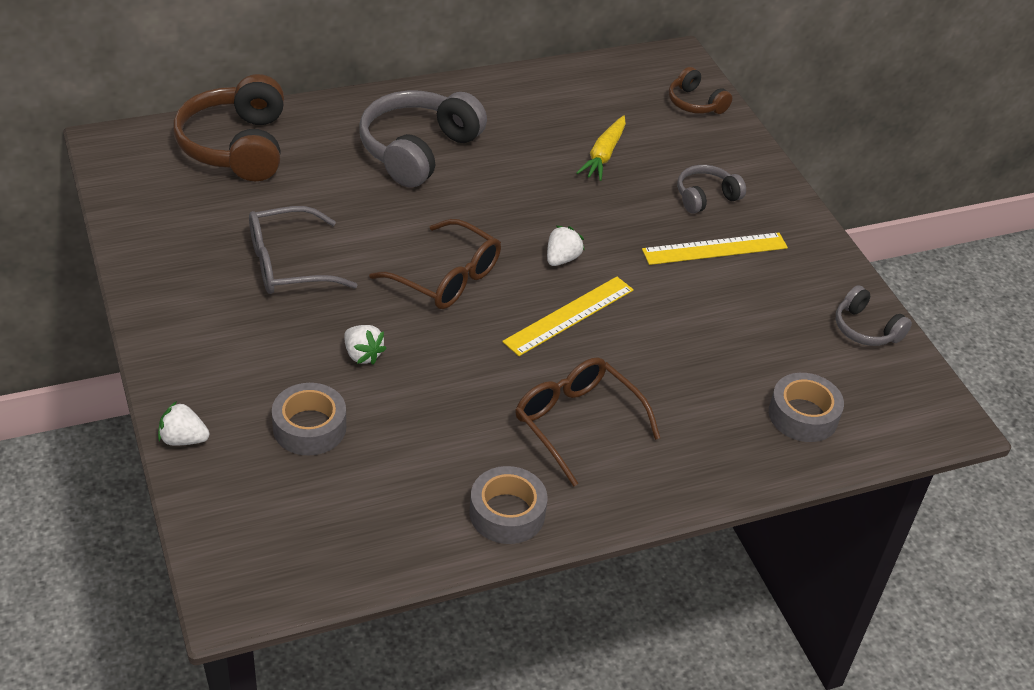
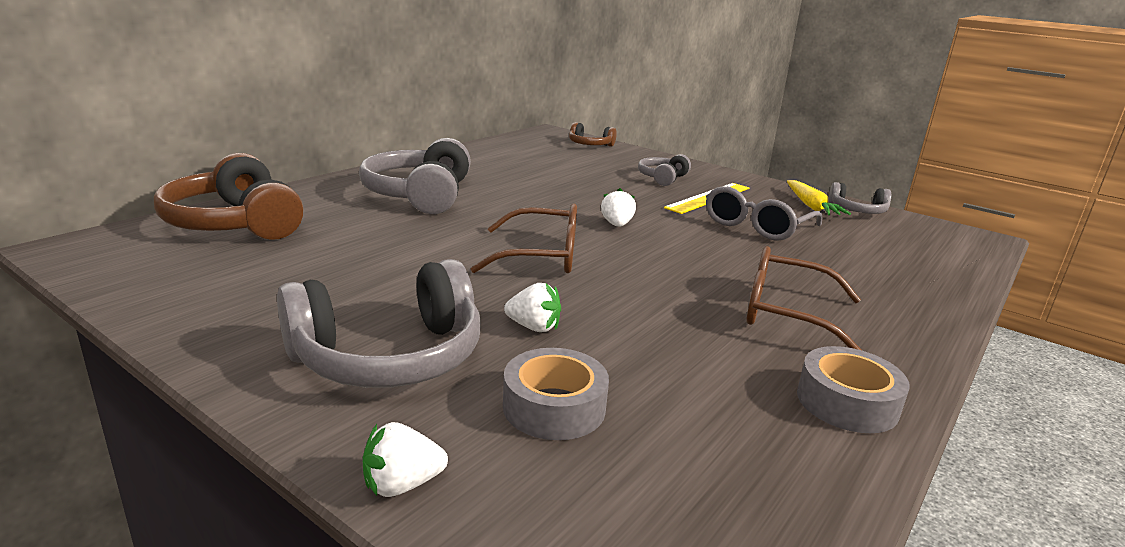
camera: 30 degrees left, 20 degrees down
grey glasses [249,206,358,294] -> grey glasses moved to [706,186,822,241]
yellow ruler [502,277,634,356] -> none
yellow carrot [576,115,626,181] -> yellow carrot moved to [787,180,851,215]
grey tape [769,373,844,442] -> none
none -> grey headphones [277,259,480,388]

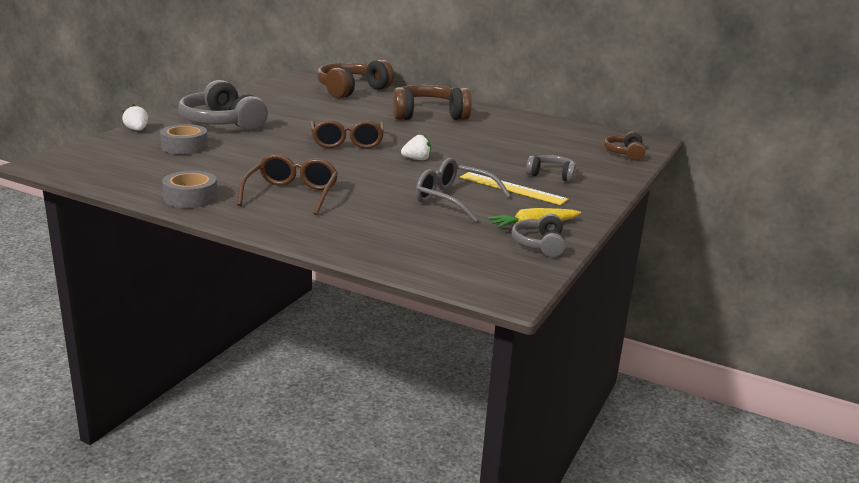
camera: 80 degrees right, 0 degrees up
grey headphones [359,138,471,214] -> brown headphones [392,85,472,120]
white strawberry [504,283,561,332] -> none

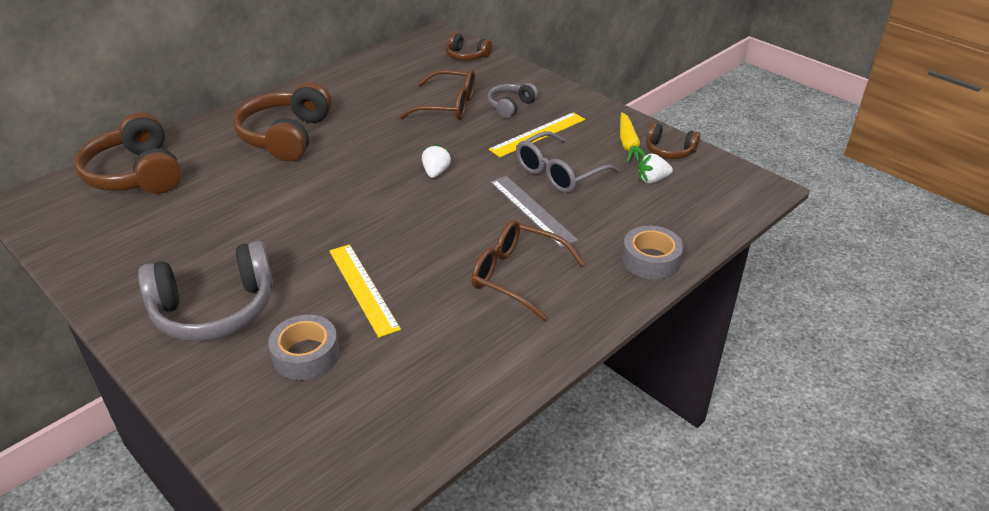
camera: 70 degrees left, 15 degrees up
white strawberry [122,104,148,131] -> white strawberry moved to [638,154,673,183]
grey tape [162,171,218,208] -> grey tape moved to [622,226,684,280]
brown glasses [310,120,384,149] -> brown glasses moved to [399,69,475,120]
grey headphones [512,214,565,257] -> brown headphones [646,123,700,159]
none -> yellow ruler [329,244,401,338]
none -> grey ruler [490,176,578,248]

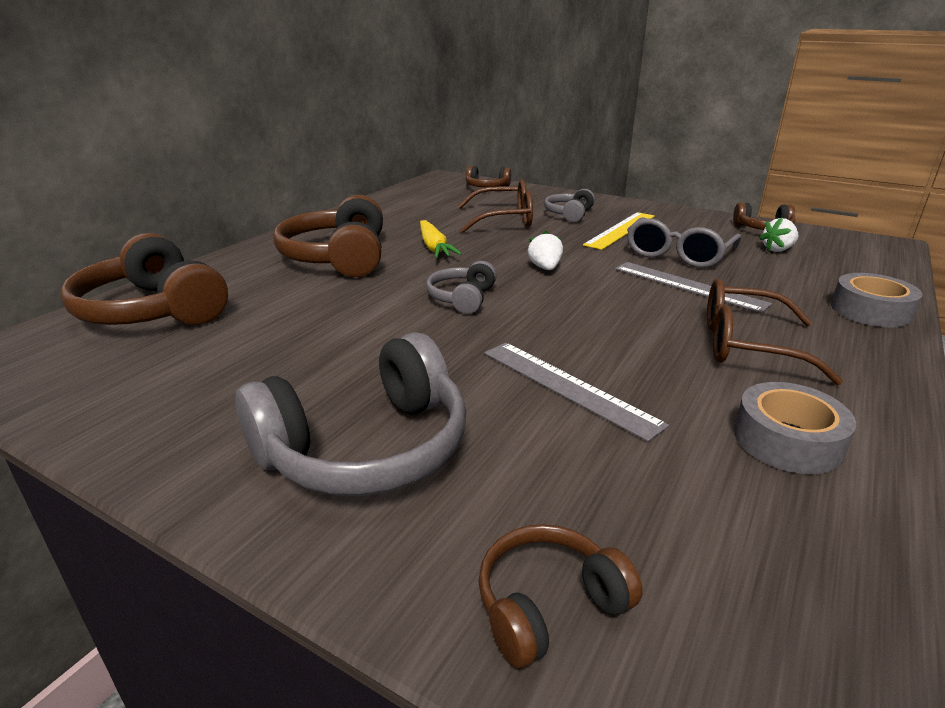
camera: 15 degrees left, 10 degrees down
grey tape [268,315,340,380] -> grey tape moved to [734,382,856,474]
yellow ruler [329,244,401,338] -> grey ruler [484,343,669,442]
yellow carrot [620,112,646,162] -> yellow carrot moved to [420,220,462,258]
none -> grey headphones [426,261,497,314]
none -> brown headphones [478,524,643,668]

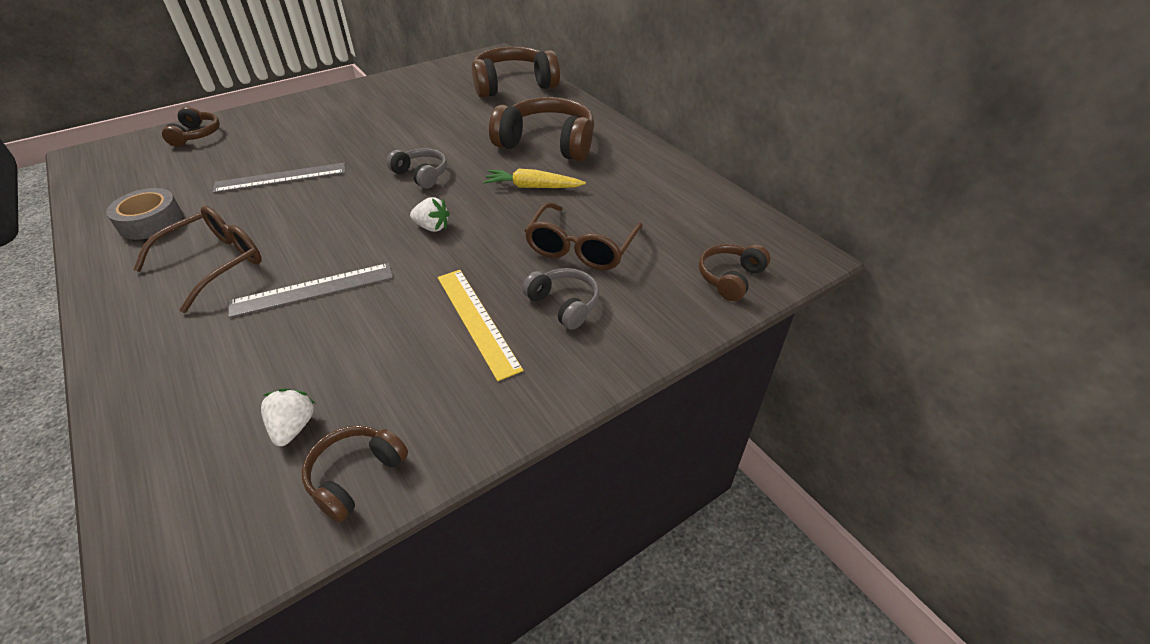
camera: 115 degrees right, 15 degrees up
grey headphones [235,332,466,496] -> none
grey glasses [627,217,741,268] -> none
grey tape [831,273,922,327] -> none

